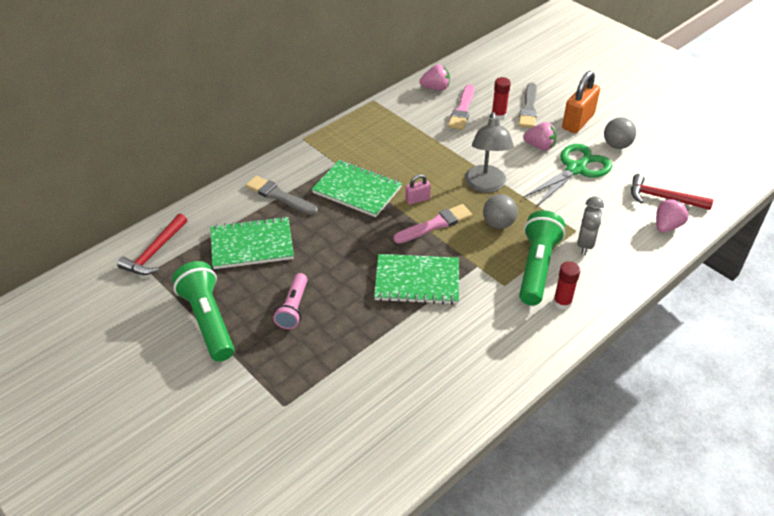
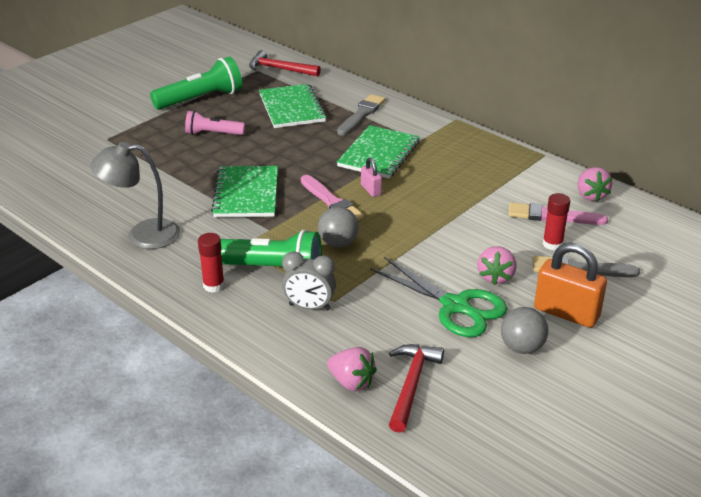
camera: 85 degrees right, 10 degrees down
grey lamp [465,112,514,193] -> grey lamp moved to [90,142,180,249]

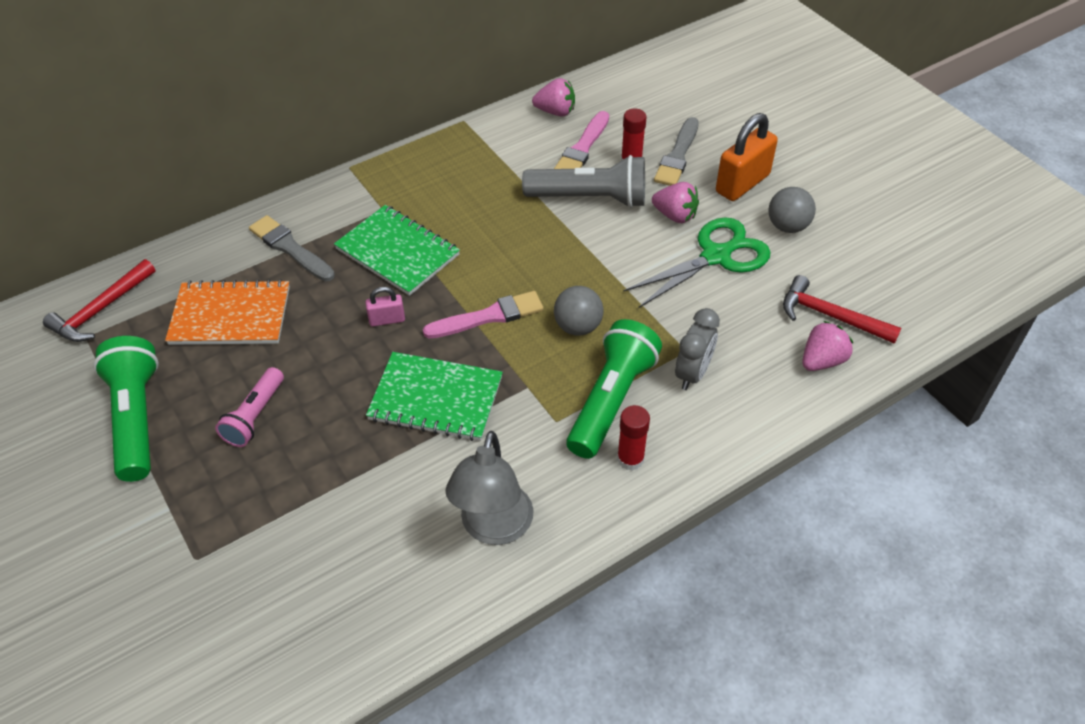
camera: 75 degrees left, 15 degrees up
green notebook [259,84,327,128] -> orange notebook [165,279,290,345]
pink padlock [361,158,382,197] -> pink padlock moved to [365,287,405,326]
none -> grey flashlight [522,155,645,208]

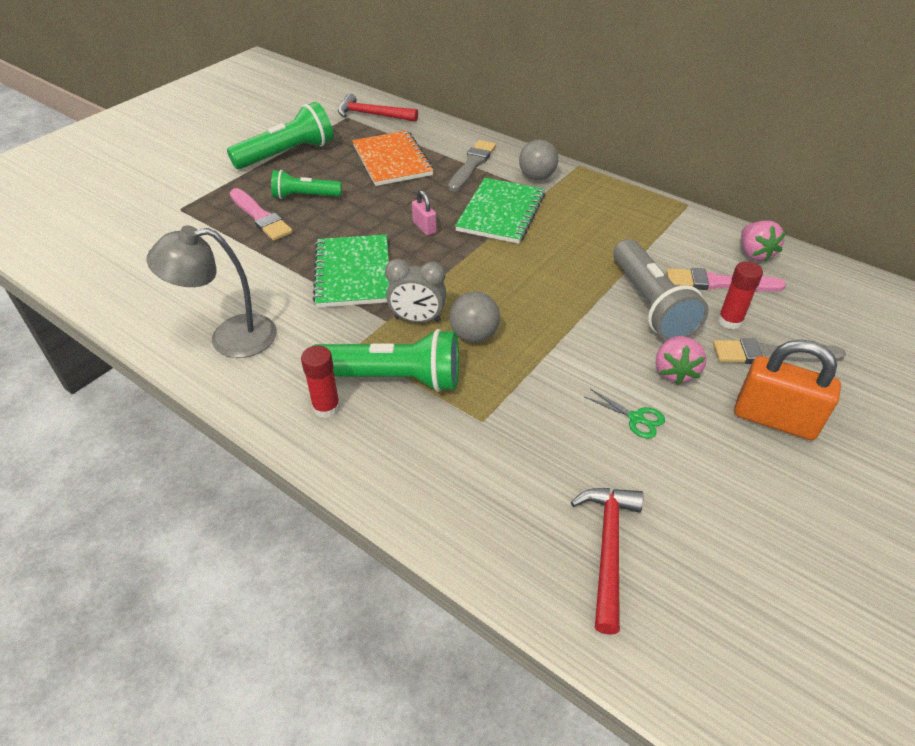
camera: 70 degrees right, 5 degrees down
pink flashlight [215,367,284,447] -> green flashlight [271,170,342,199]
pink brush [423,291,544,338] -> pink brush moved to [230,188,293,241]
green scissors [623,217,771,308] -> green scissors [585,389,665,439], size x0.43
grey clock [675,308,720,390] -> grey clock moved to [385,259,446,322]
grey ball [768,187,816,233] -> grey ball moved to [519,140,558,180]
pink strawberry [802,321,853,371] -> none

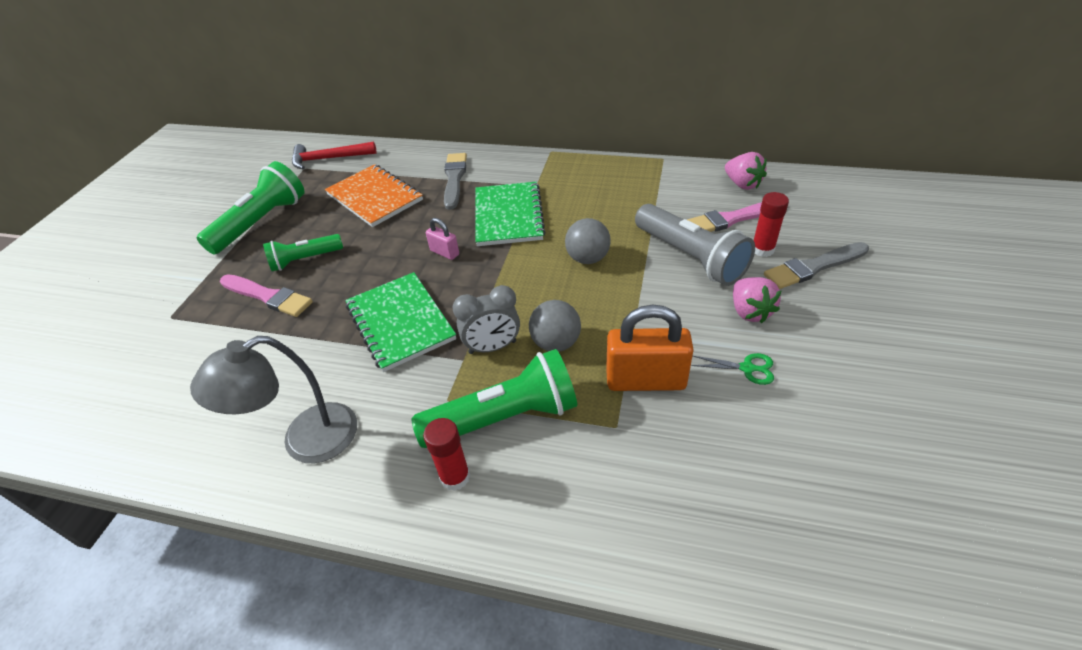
camera: 20 degrees left, 0 degrees up
grey ball [519,140,558,180] -> grey ball moved to [565,218,611,264]
red hammer [571,488,643,635] -> none
orange padlock [734,339,841,440] -> orange padlock moved to [606,305,694,391]

